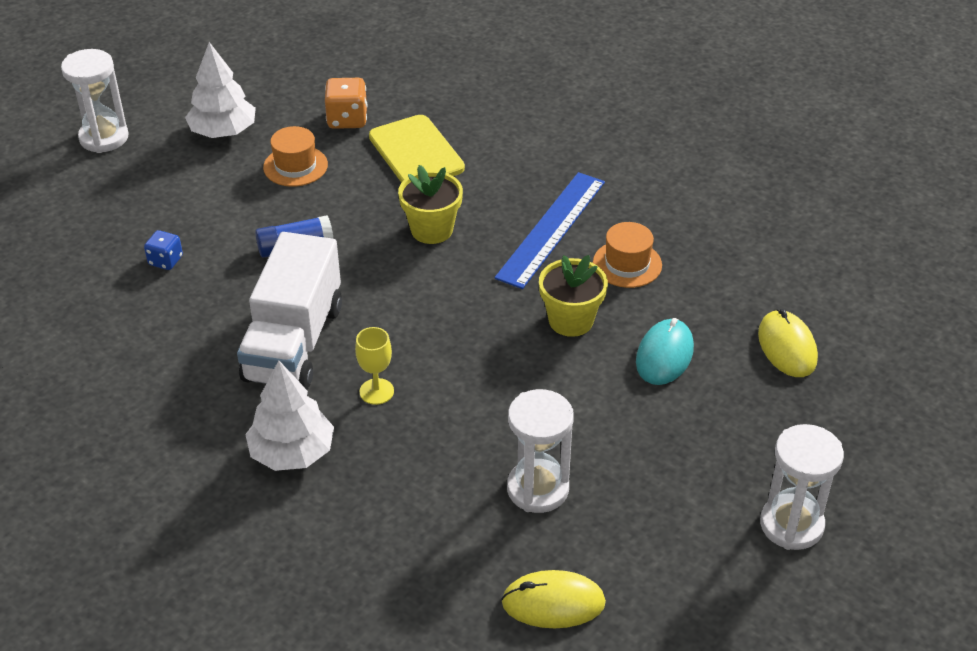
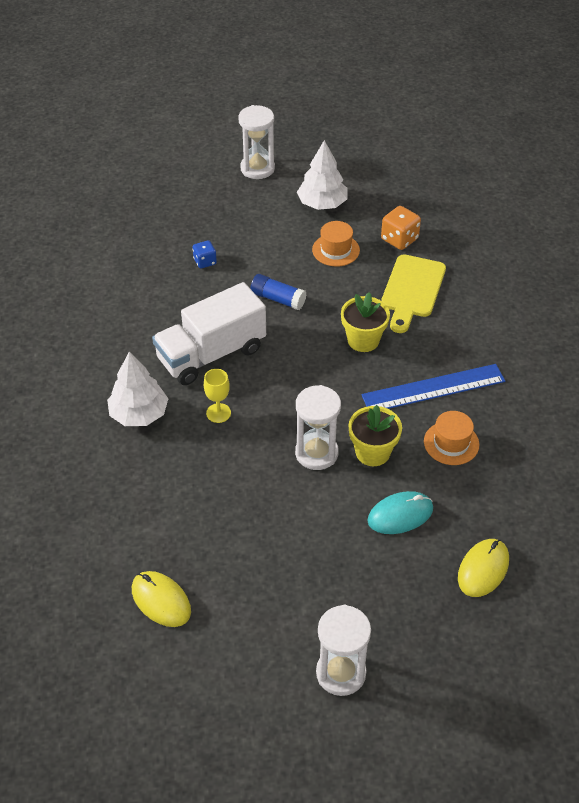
camera: 45 degrees right, 5 degrees up
white hourglass [507,389,574,513] -> white hourglass moved to [295,385,341,470]

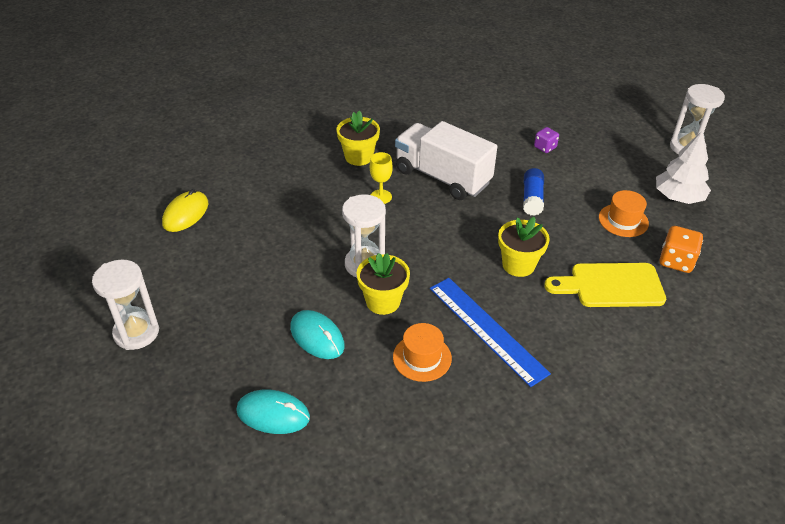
camera: 70 degrees right, 5 degrees down
white tree [107,352,168,426] -> yellow flower pot [337,110,380,166]
blue dice [193,240,217,269] -> purple dice [534,127,559,153]
yellow mouse [458,539,509,597] -> turquoise mouse [236,390,310,434]

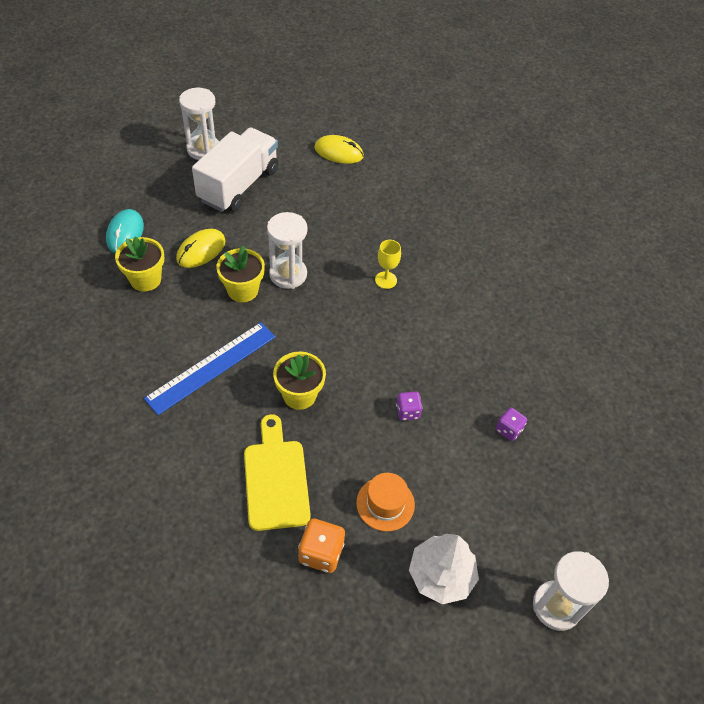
camera: 80 degrees right, 10 degrees up
turquoise mouse [290,310,345,359] -> yellow mouse [176,229,225,268]
yellow flower pot [337,110,380,166] -> yellow flower pot moved to [115,236,164,291]
orange hat [393,323,452,382] -> none
white truck [395,121,497,200] -> white truck moved to [192,127,278,212]
blue glue stick [523,168,544,216] -> purple dice [396,392,422,421]

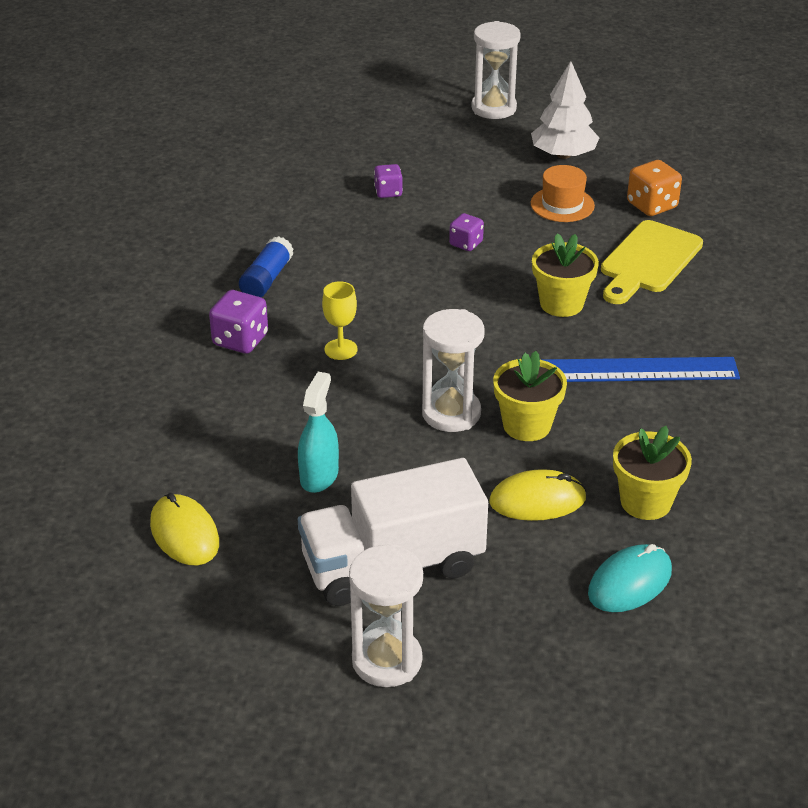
camera: 135 degrees left, 15 degrees down
none -> purple dice [209,290,268,353]
none -> blue glue stick [239,236,294,298]
none -> turquoise spray bottle [298,372,339,493]

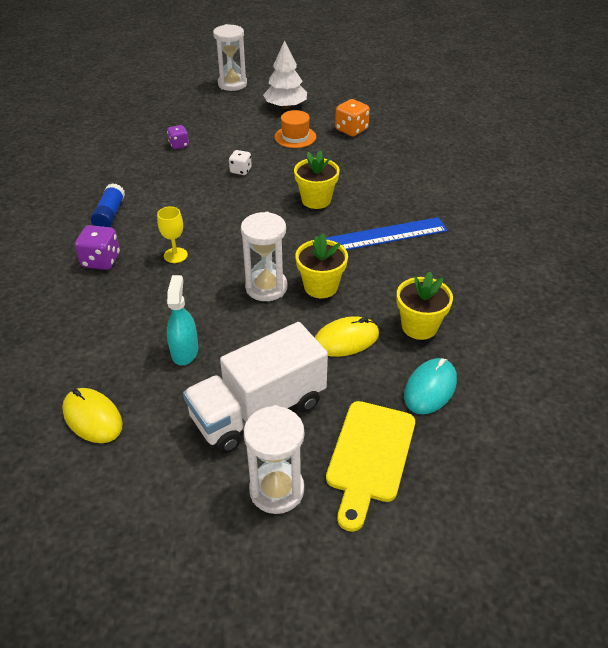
camera: 15 degrees left, 5 degrees up
purple dice [449,213,484,251] -> white dice [229,150,252,175]
yellow cutting board [601,220,703,304] -> yellow cutting board moved to [326,401,415,532]

